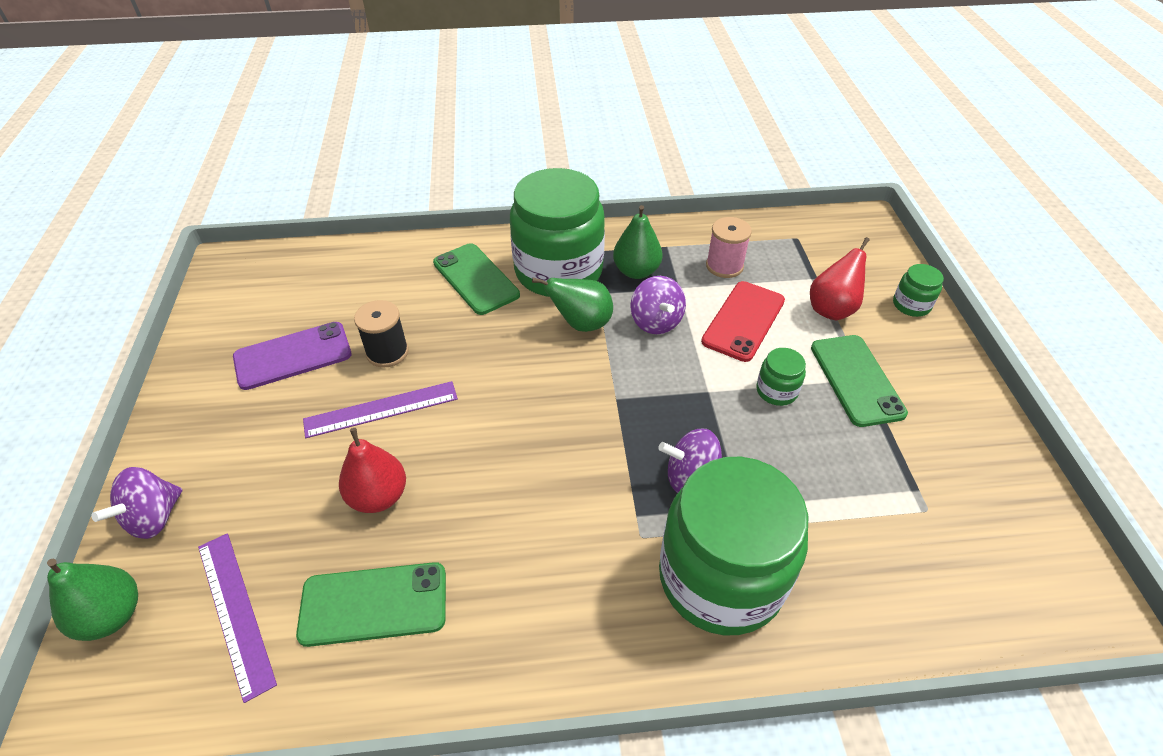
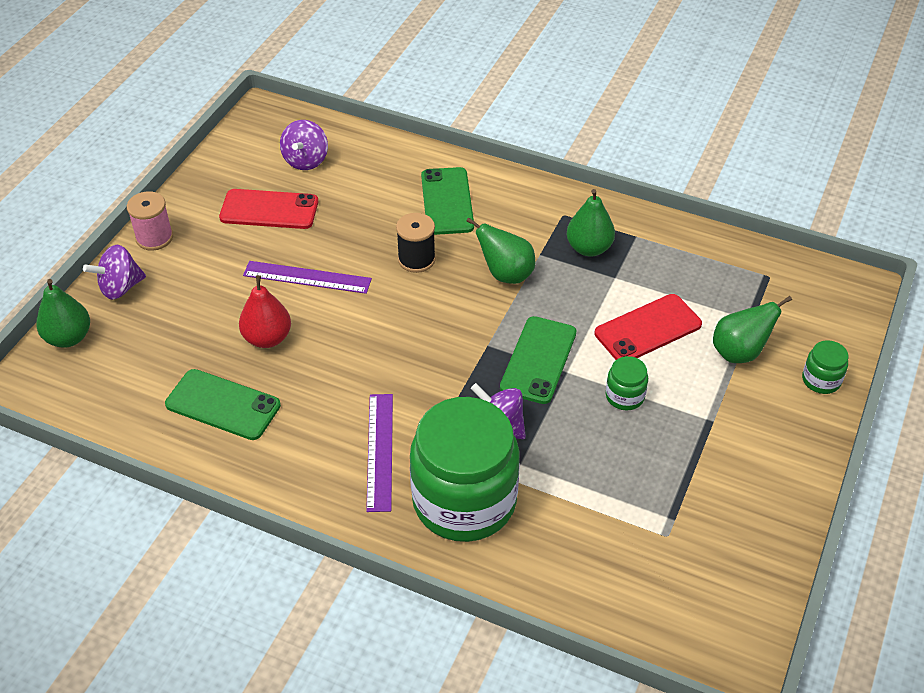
camera: 30 degrees right, 0 degrees up
purple ruler [198,533,277,703] -> purple ruler moved to [366,394,393,512]
purple phone [233,322,352,390] -> red phone [219,189,318,229]
black spool [354,300,409,368] -> black spool moved to [396,213,436,273]
green jar [510,168,605,297] -> none
purple spinning top [630,276,686,334] -> purple spinning top moved to [280,120,328,170]
pink spool [706,217,752,278] -> pink spool moved to [127,191,173,251]
red pear [810,237,870,320] -> green pear [713,296,792,363]
green phone [811,335,908,427] -> green phone moved to [500,316,577,404]

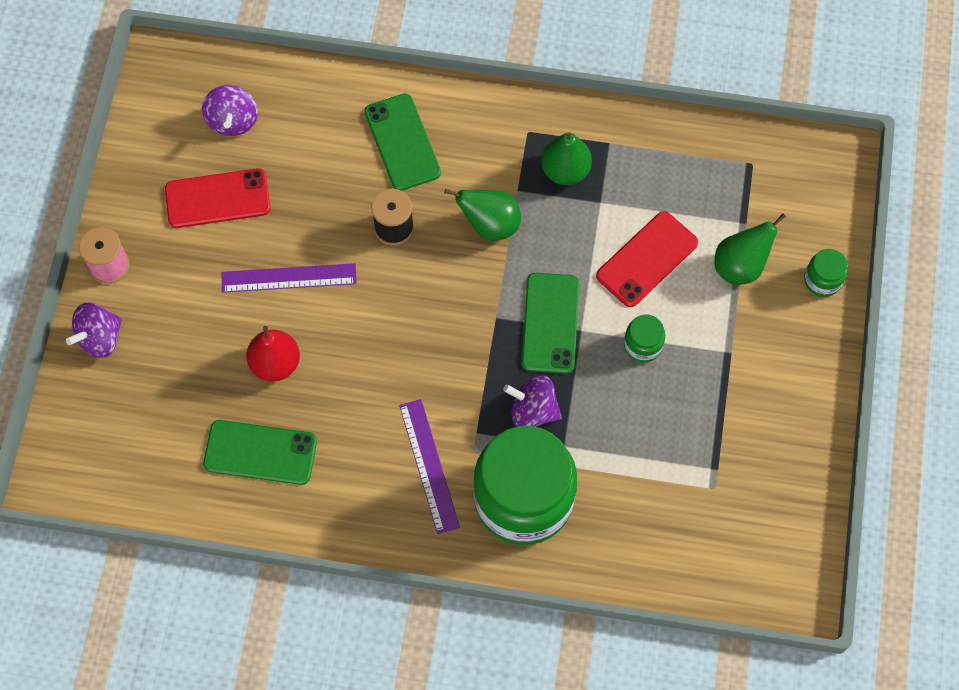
camera: 15 degrees left, 20 degrees up
green pear [36,279,90,348] -> none

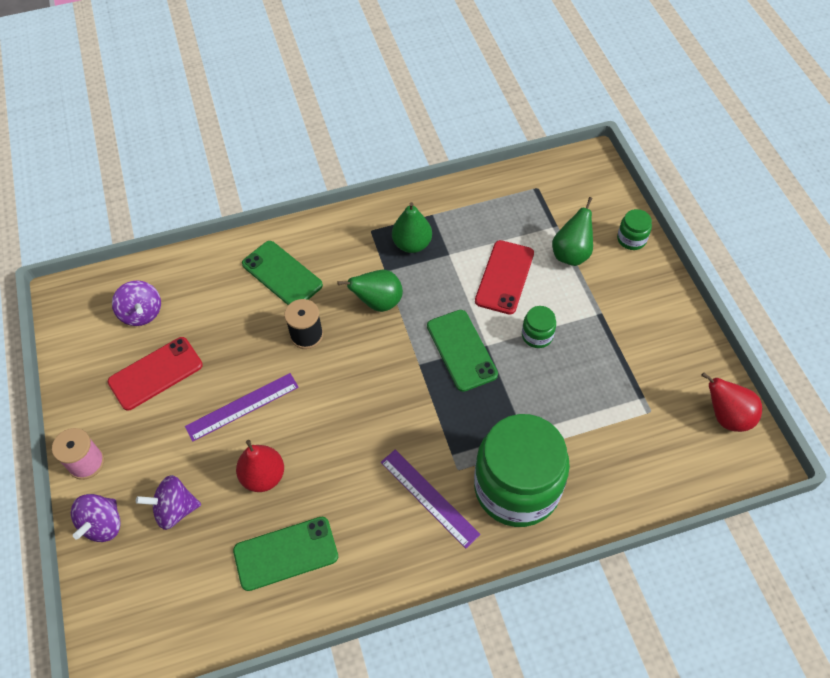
camera: 25 degrees left, 10 degrees down
purple spinning top [503,376,562,427] -> purple spinning top moved to [136,475,201,530]
none -> red pear [701,372,762,432]

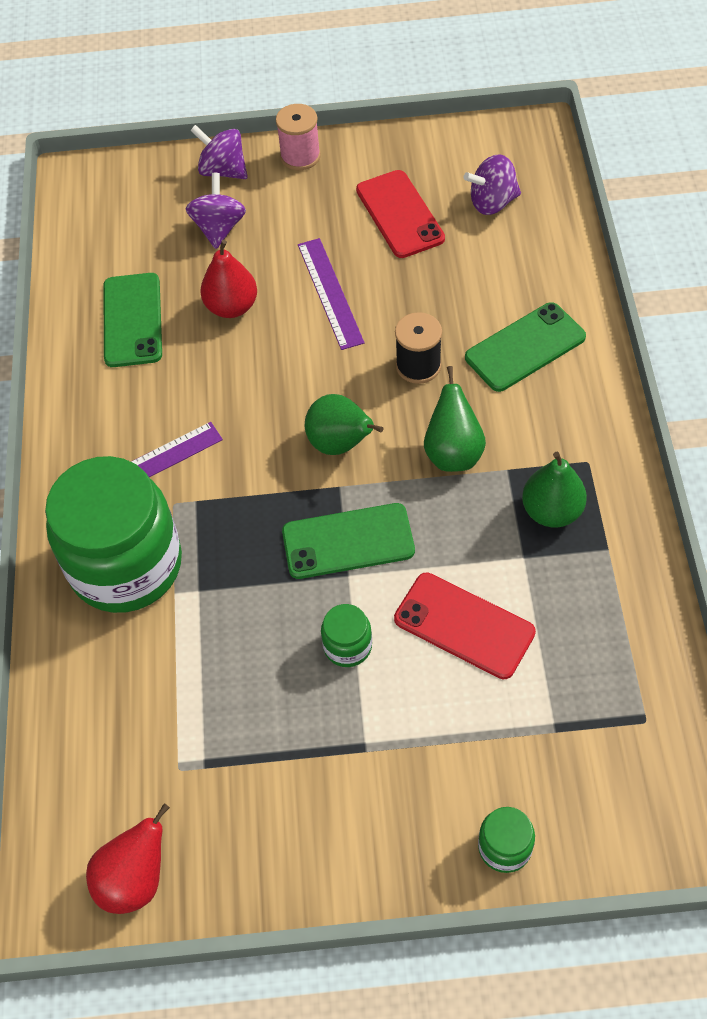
camera: 105 degrees right, 0 degrees up
green pear [552,197,593,266] -> green pear moved to [305,394,384,455]

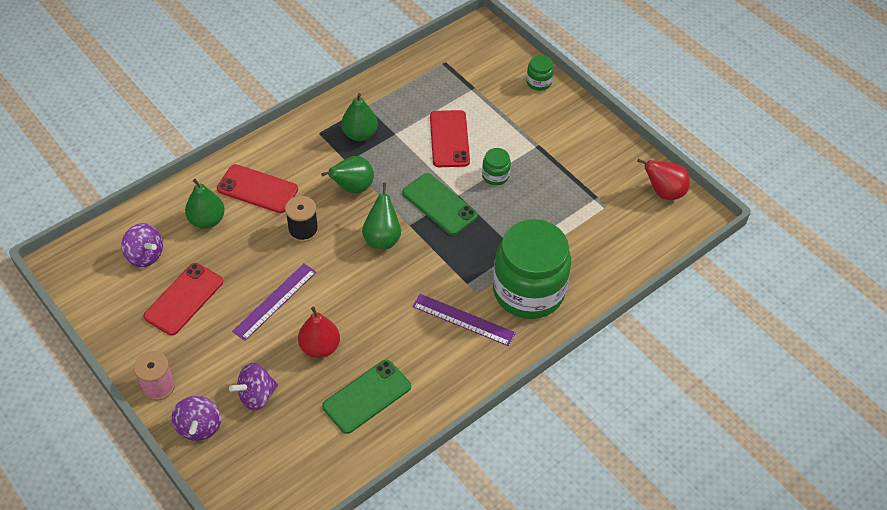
camera: 130 degrees left, 5 degrees down
green phone [465,302,586,392] -> red phone [217,164,298,213]
none -> green pear [185,179,225,229]

